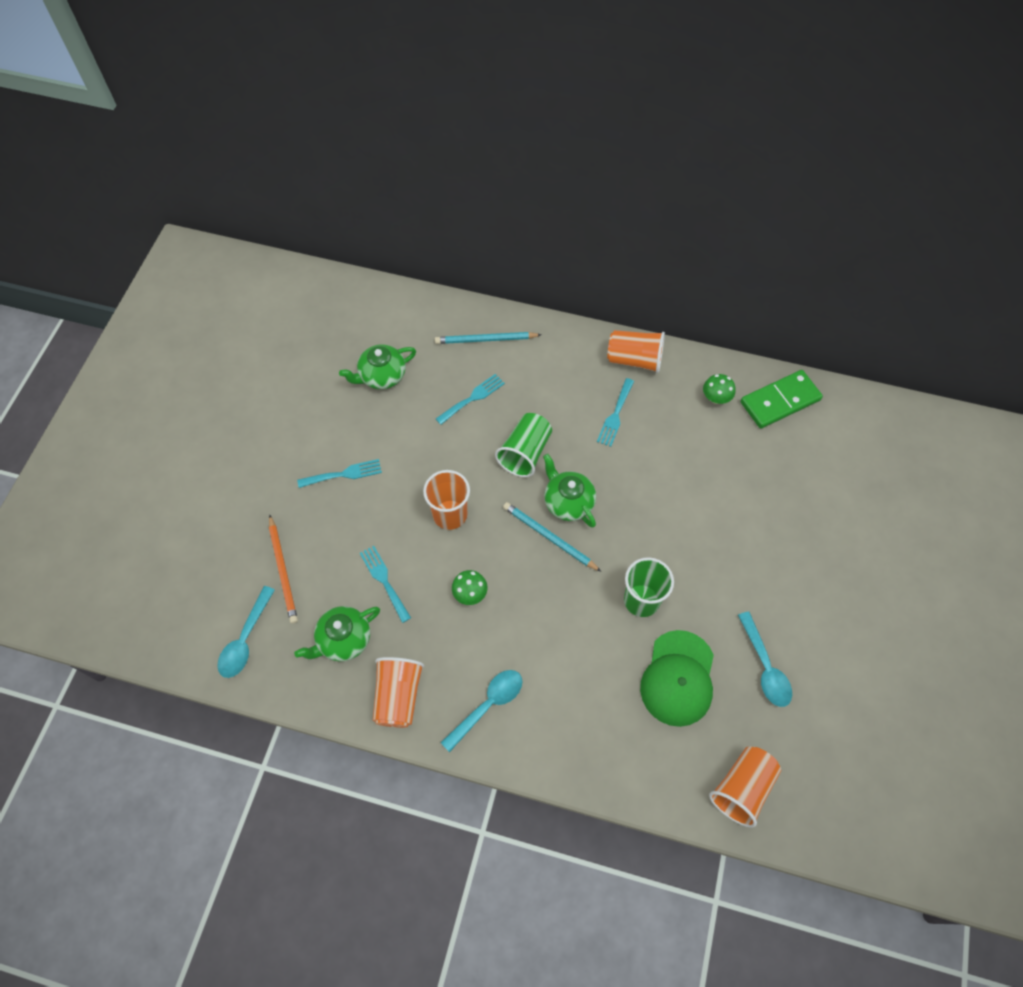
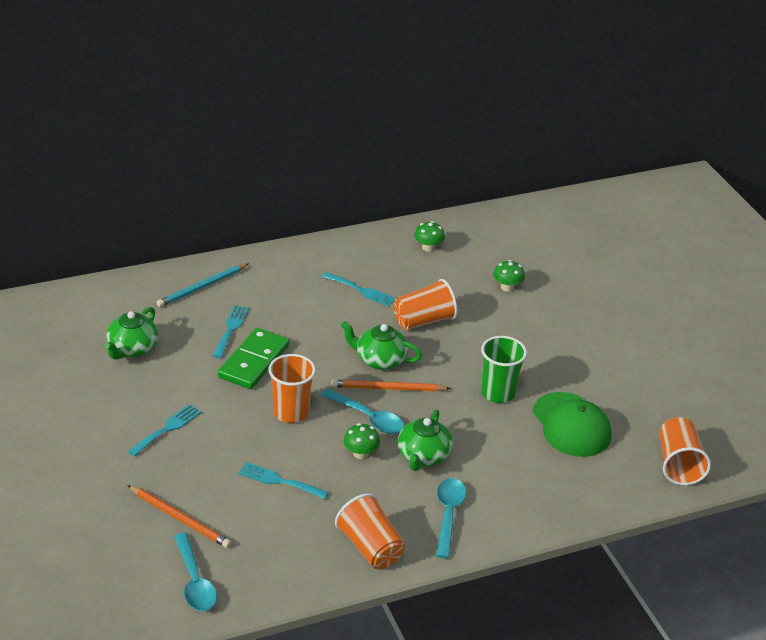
camera: 40 degrees left, 25 degrees down
green teapot [294,606,380,661] -> green teapot moved to [398,409,453,471]
green cup [495,413,552,477] -> none
turquoise pencil [503,502,601,572] -> orange pencil [331,380,451,392]
turquoise fork [597,378,634,447] -> turquoise fork turned 45 degrees counterclockwise [322,272,396,307]
orange cup [607,330,665,373] -> orange cup moved to [394,279,457,330]
turquoise spoon [738,611,792,707] -> turquoise spoon moved to [321,389,404,434]
green domino [740,370,823,429] -> green domino moved to [218,328,289,389]
none -> green mushroom [493,260,525,292]

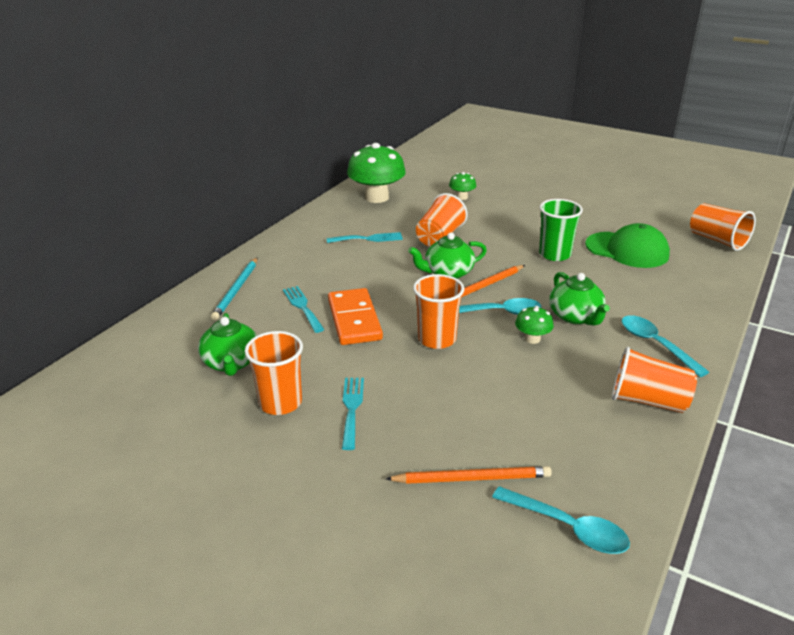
camera: 35 degrees left, 5 degrees down
green domino [218,328,289,389] -> orange domino [328,288,383,345]
turquoise fork [238,462,328,499] -> none
green mushroom [414,221,445,252] -> green mushroom [347,143,406,203], size x2.12
none -> orange cup [245,331,303,415]

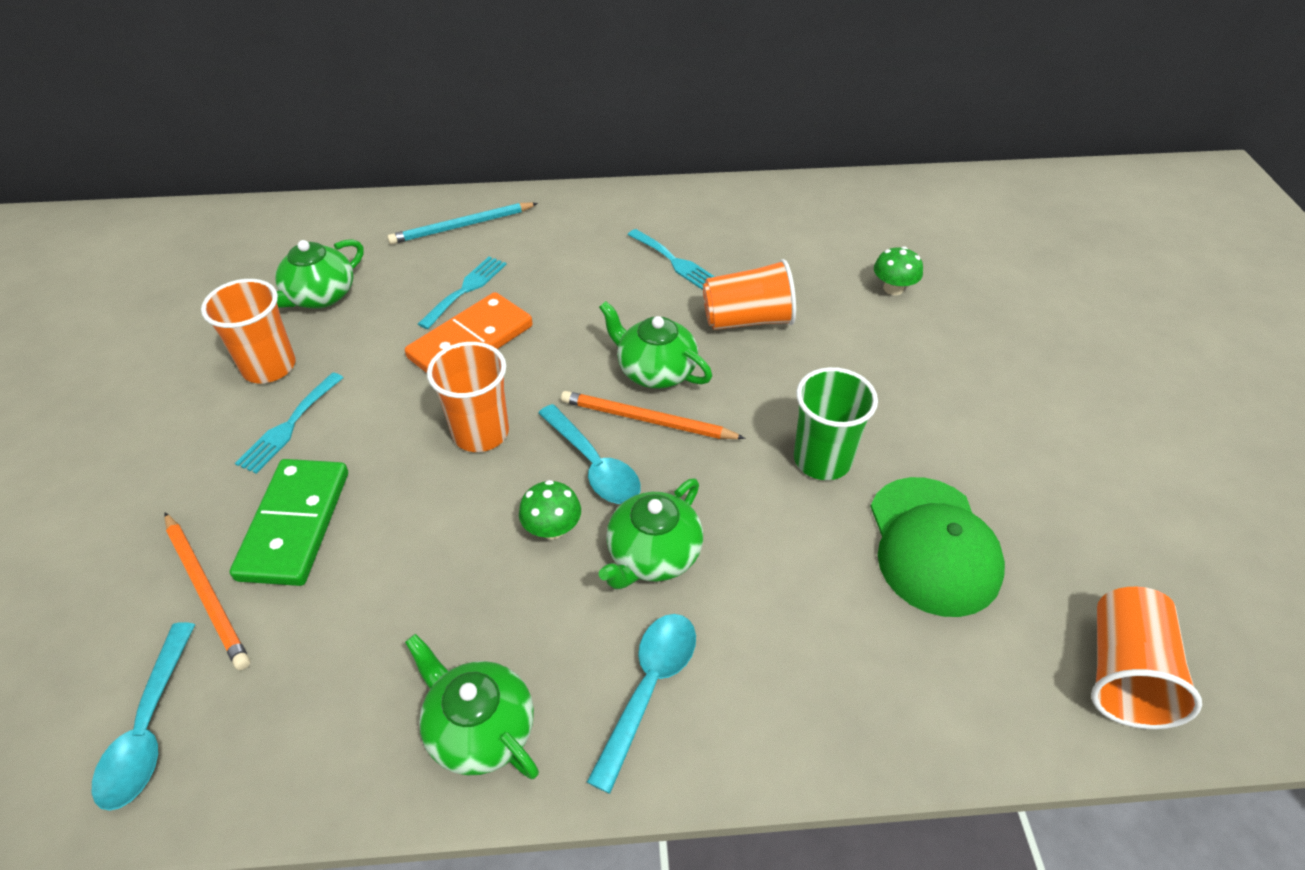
camera: 55 degrees right, 15 degrees up
turquoise fork [342,378,364,450] -> turquoise fork turned 150 degrees clockwise [235,372,344,474]
green mushroom [347,143,406,203] -> none
orange cup [612,347,697,413] -> green teapot [405,634,539,779]
none -> green domino [230,459,348,586]

